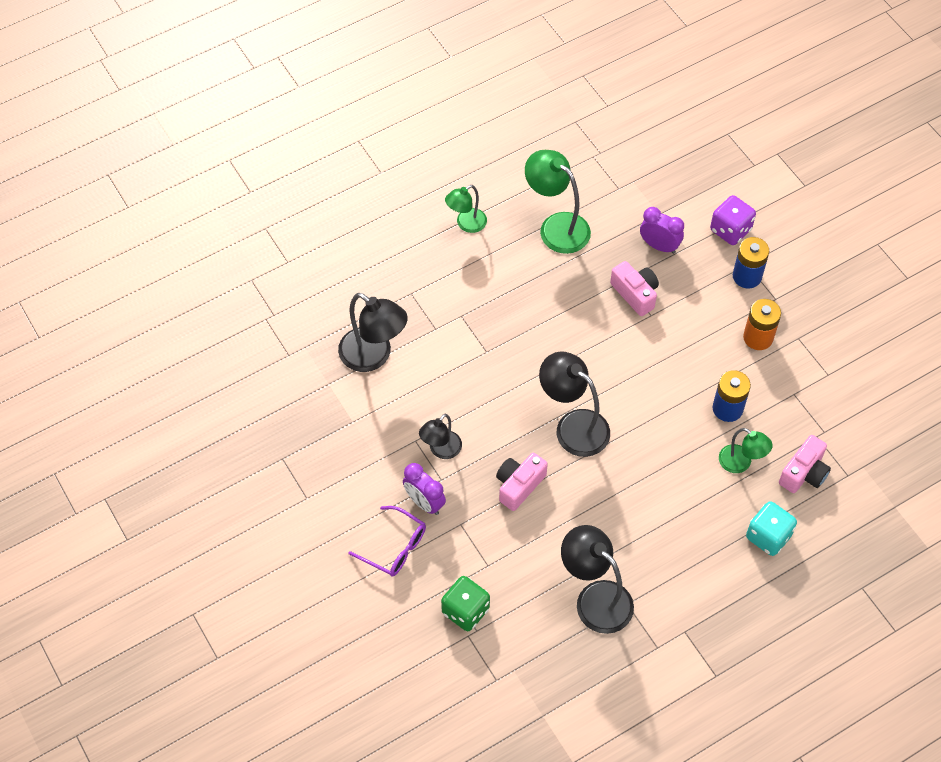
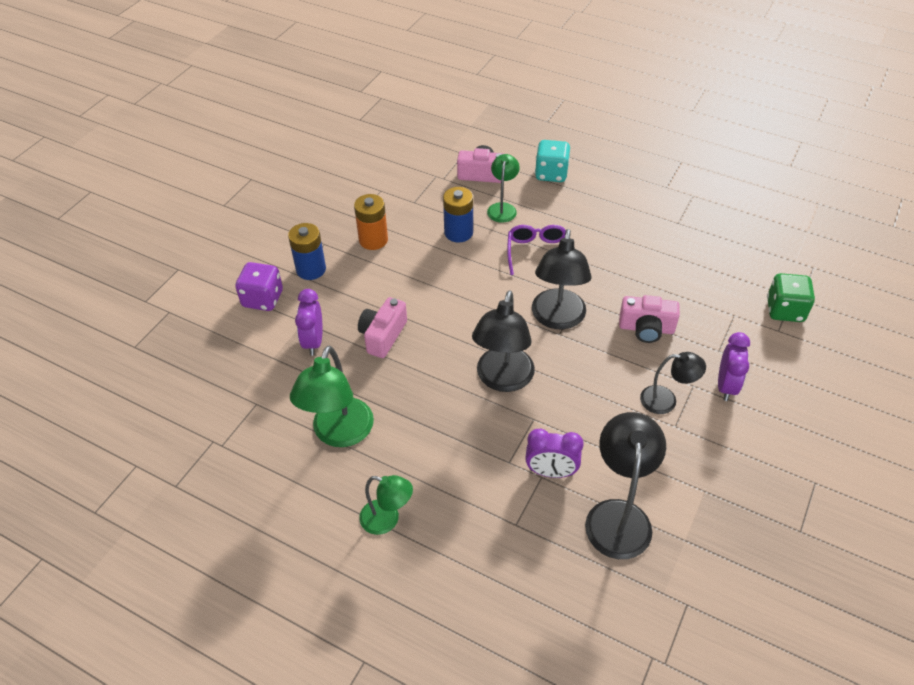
camera: 120 degrees left, 10 degrees down
purple glasses [348,506,426,576] -> purple glasses moved to [507,225,566,275]
black lamp [561,525,634,634] -> black lamp moved to [472,290,535,392]
none -> purple clock [525,429,584,478]

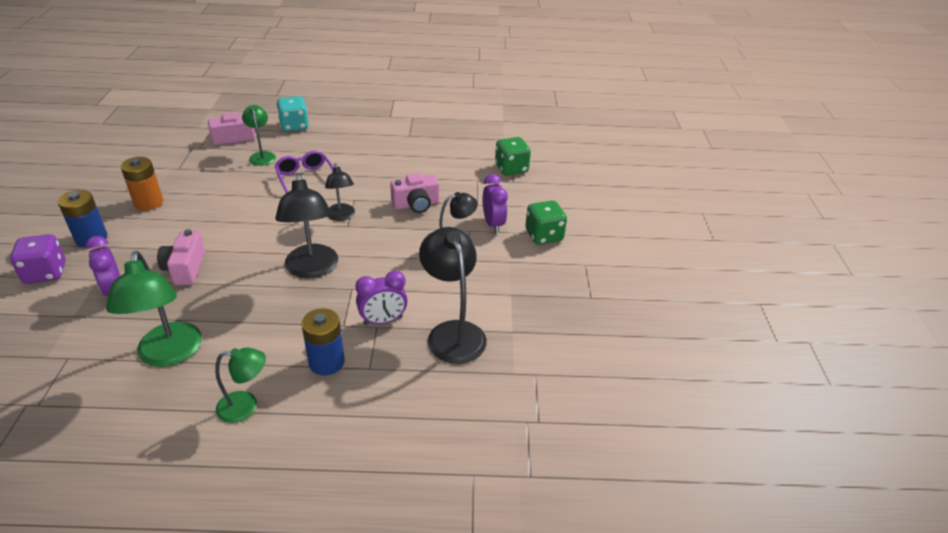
camera: 30 degrees left, 10 degrees down
blue battery [443,187,473,243] -> blue battery moved to [301,308,345,375]
black lamp [532,229,592,329] -> black lamp [325,163,355,221], size x0.60
none -> green dice [525,200,567,245]

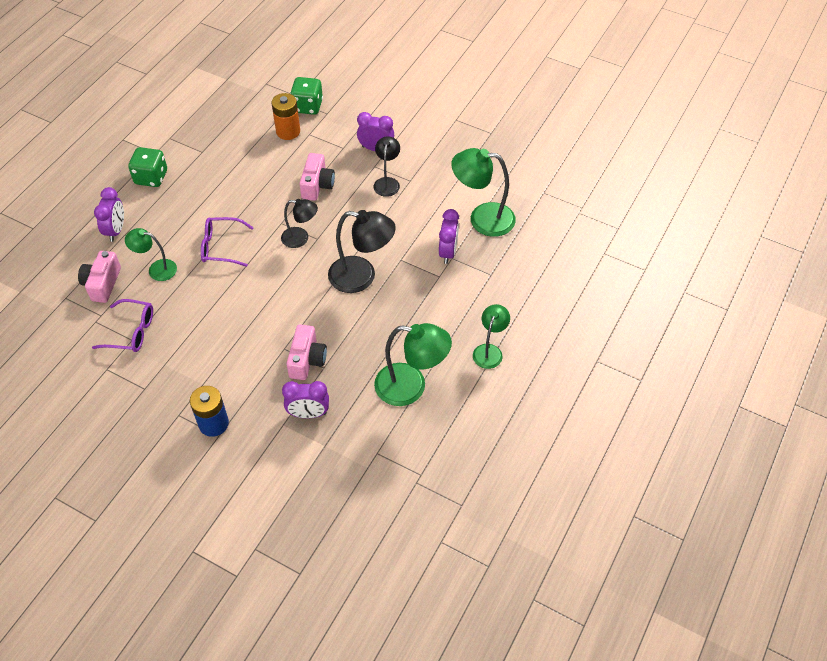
camera: 60 degrees left, 15 degrees up
purple dice [10,234,66,284] -> none
orange battery [121,157,163,211] -> orange battery moved to [272,93,300,140]
pink camera [157,229,205,285] -> pink camera turned 105 degrees counterclockwise [286,324,327,380]
turquoise dice [276,96,309,132] -> purple clock [94,187,124,242]
blue battery [301,308,345,375] -> none
black lamp [419,227,487,364] -> green lamp [451,148,516,237]
green dice [525,200,567,245] -> green dice moved to [128,147,167,187]
none -> purple glasses [92,299,153,352]

